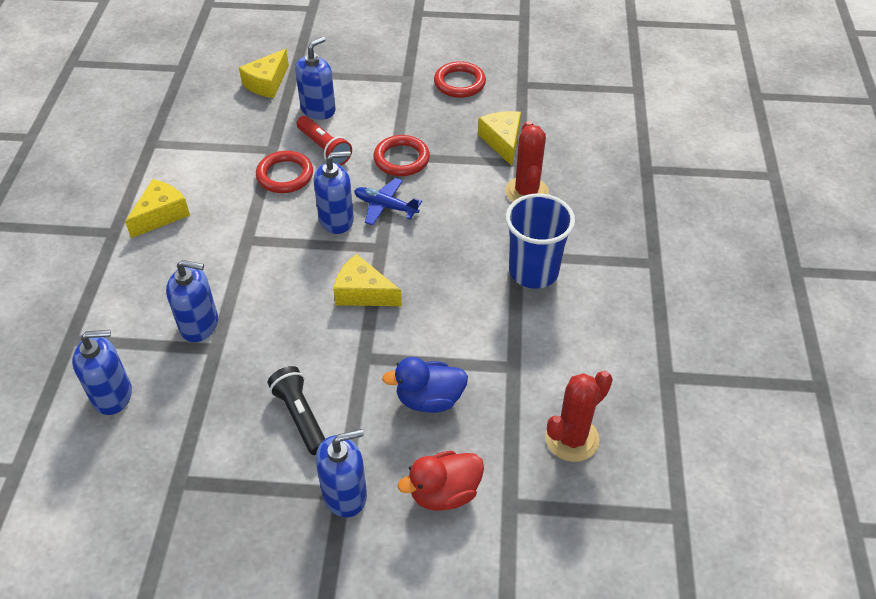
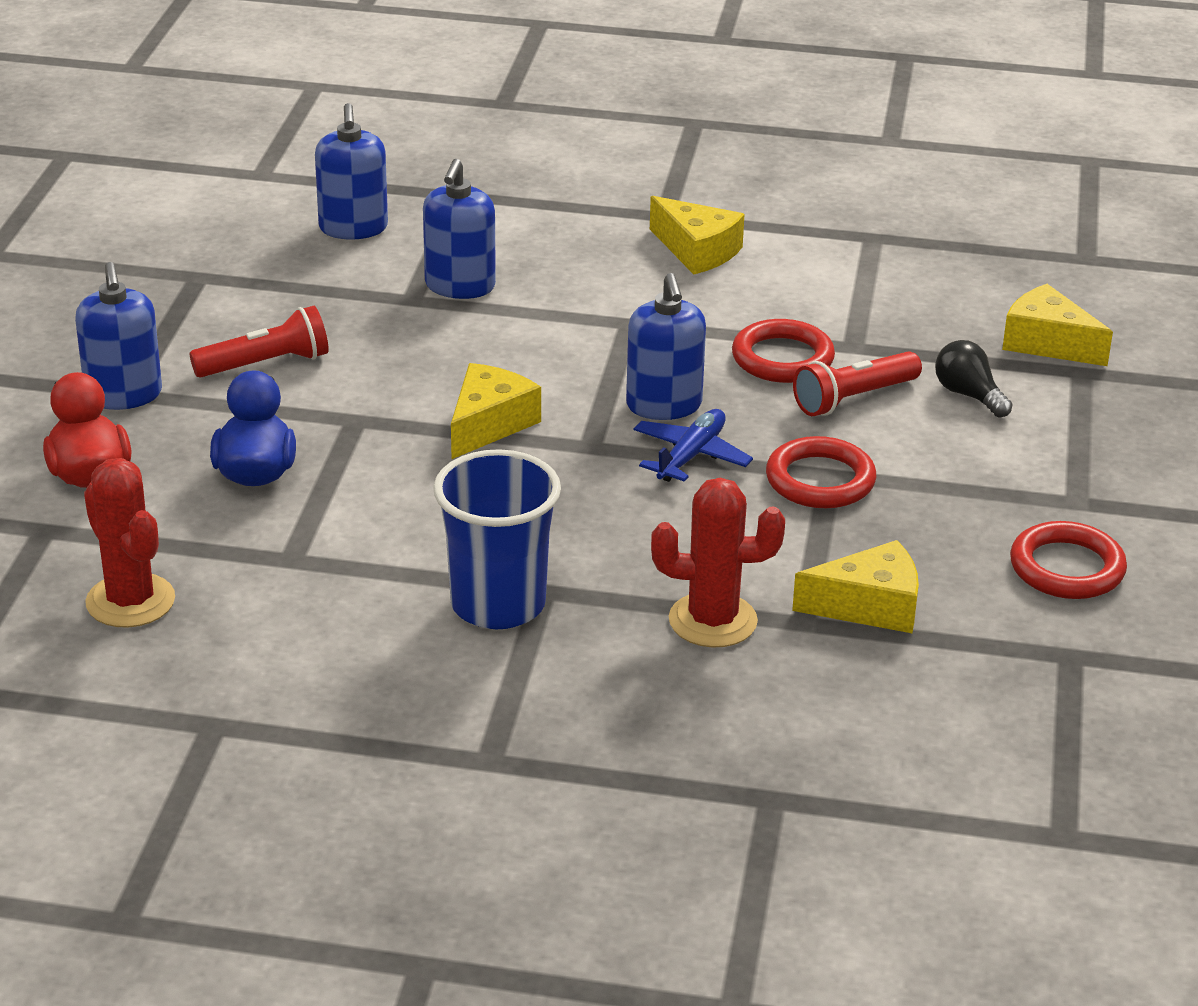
camera: 95 degrees right, 15 degrees down
black flashlight [268,366,325,455] -> red flashlight [190,306,329,378]
blue soap dispenser [295,36,336,120] -> black light bulb [935,340,1013,418]

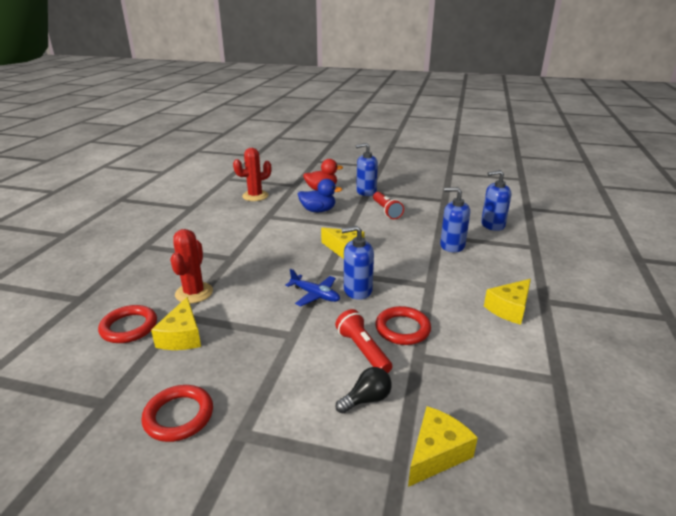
camera: 95 degrees right, 5 degrees down
blue cup [433,449,561,629] -> none
red ring [766,436,877,508] -> red ring moved to [98,305,157,343]

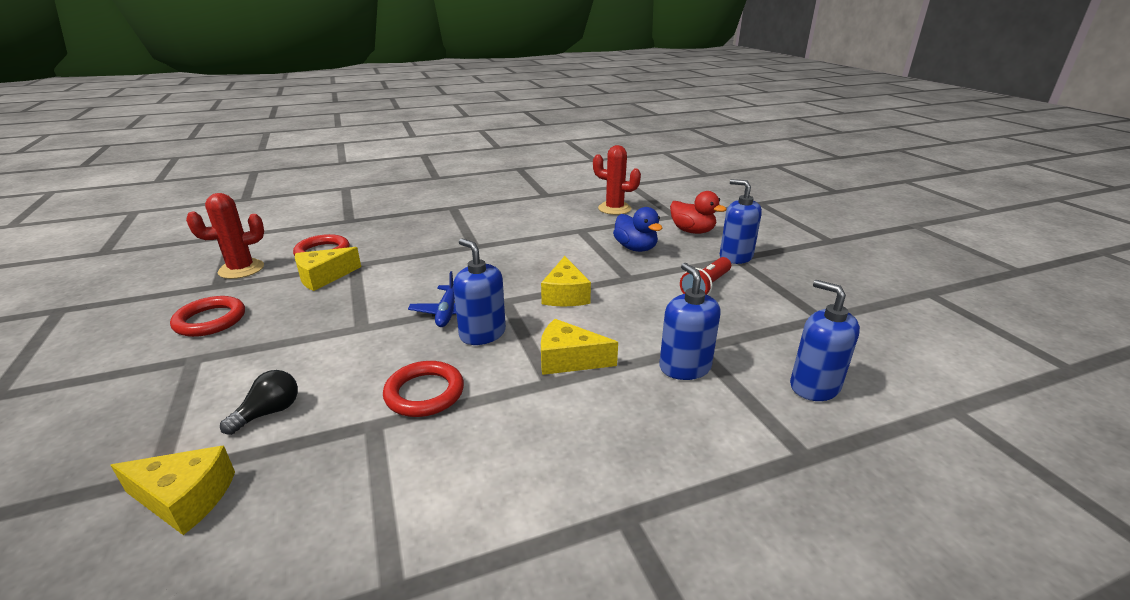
camera: 55 degrees right, 0 degrees up
red cactus [170,229,213,303] -> red cactus moved to [186,193,264,279]
red flashlight [335,309,392,373] -> none
black light bulb [336,367,392,414] -> black light bulb turned 75 degrees counterclockwise [220,370,298,435]
yellow cheese [484,279,531,325] -> yellow cheese moved to [541,319,618,375]

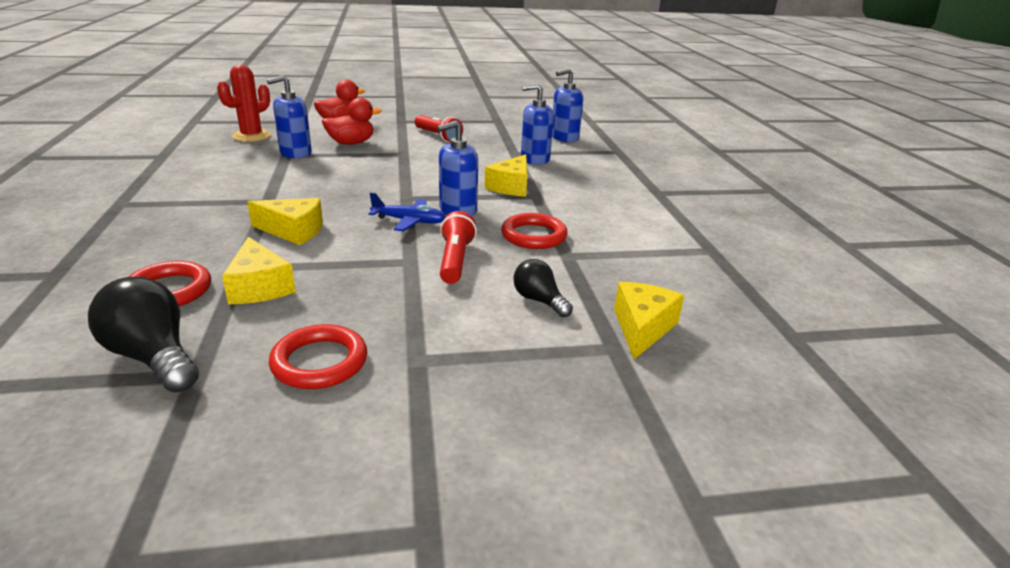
camera: 80 degrees left, 0 degrees up
red cactus [186,193,264,279] -> black light bulb [88,277,199,393]
yellow cheese [541,256,591,306] -> yellow cheese moved to [247,198,323,245]
blue duck [613,207,663,252] -> red duck [322,97,382,145]
blue soap dispenser [720,179,762,264] -> blue soap dispenser moved to [267,75,312,158]
none -> red flashlight [440,211,477,284]

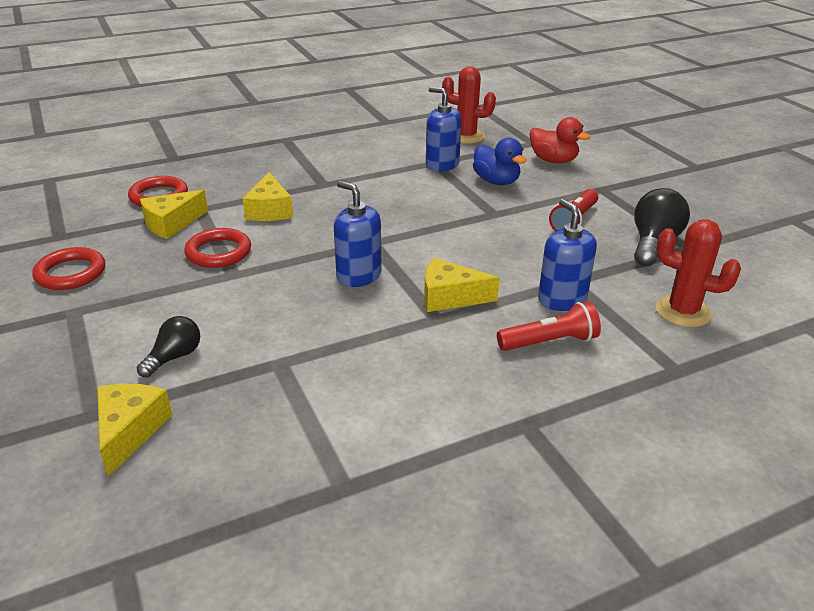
camera: 75 degrees right, 5 degrees up
black light bulb [88,277,199,393] -> black light bulb moved to [634,188,690,266]
red duck [322,97,382,145] -> blue duck [473,138,527,185]
blue plane [368,192,446,231] -> none
red flashlight [440,211,477,284] -> red flashlight moved to [497,301,601,351]
red ring [501,213,568,249] -> red ring moved to [185,228,251,268]
blue soap dispenser [552,69,583,142] -> red cactus [656,219,741,327]
yellow cheese [614,282,684,359] -> yellow cheese turned 90 degrees counterclockwise [97,384,172,477]

